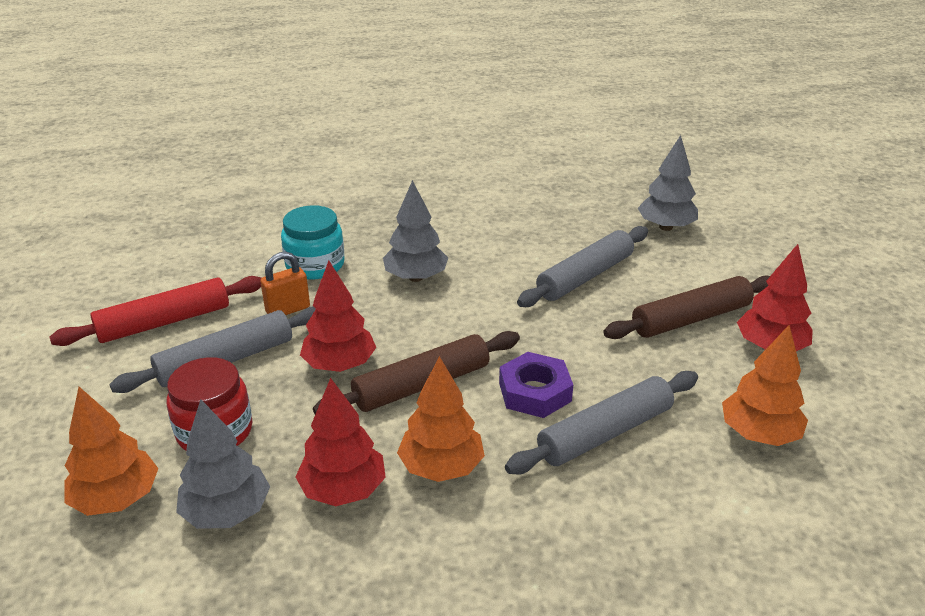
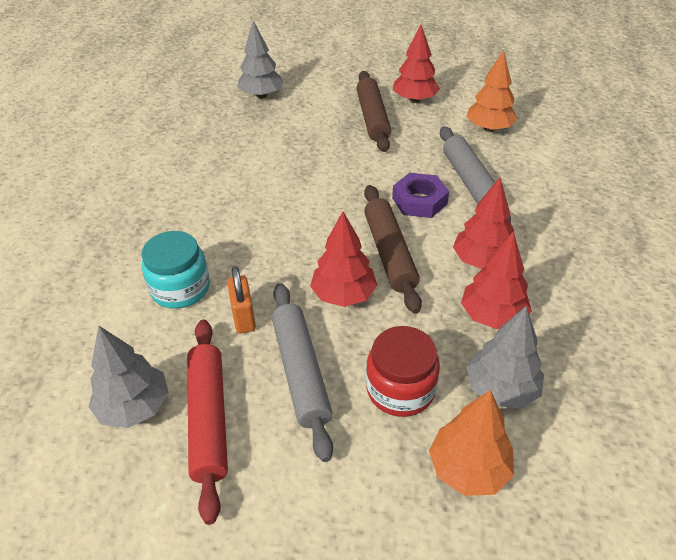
camera: 70 degrees left, 10 degrees up
grey tree [383,180,448,282] -> grey tree moved to [88,326,169,428]
orange tree [397,356,485,482] -> red tree [453,177,514,269]
grey rolling pin [517,226,648,307] -> none

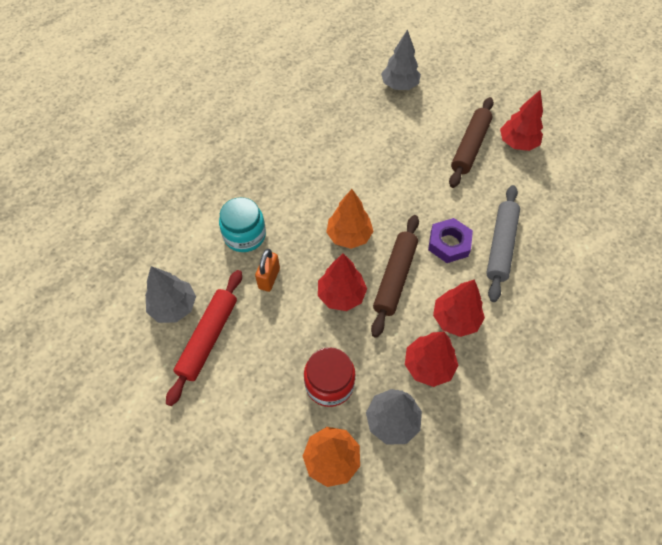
camera: 30 degrees right, 15 degrees up
grey rolling pin [272,283,333,462] -> none
orange tree [466,50,518,132] -> orange tree moved to [326,189,373,249]

